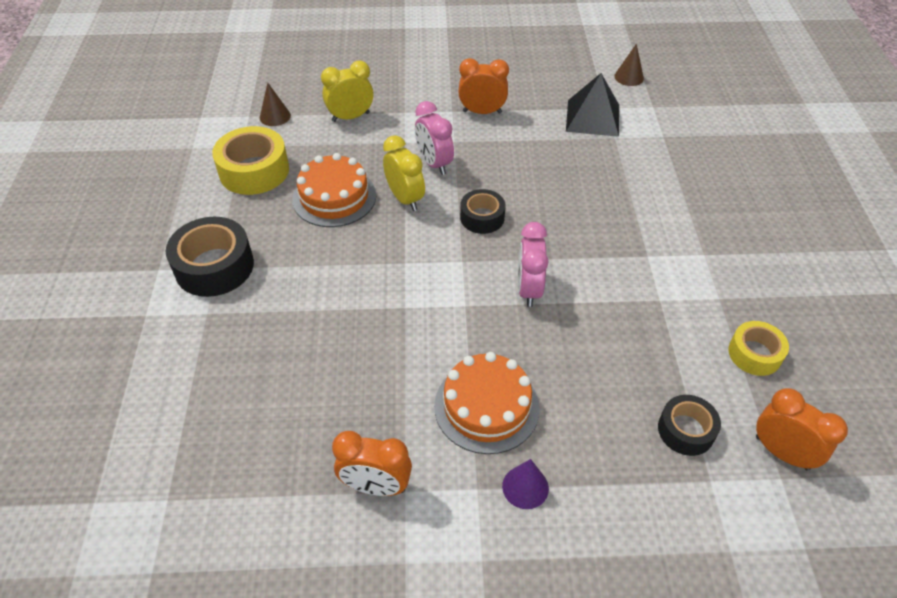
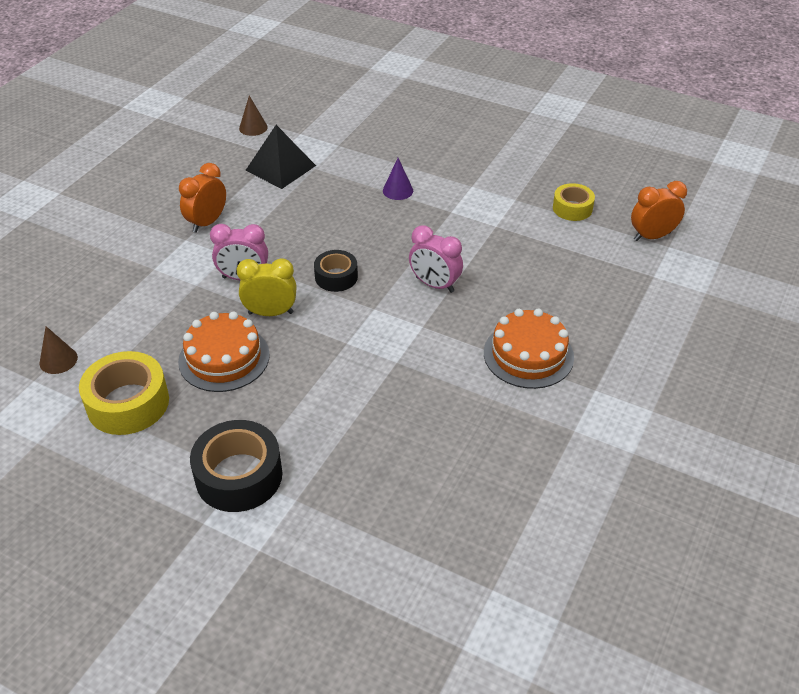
camera: 60 degrees left, 5 degrees down
yellow clock [321,61,373,122] -> none
orange clock [332,431,412,496] -> none
purple cone [502,459,549,509] -> purple cone moved to [383,158,413,200]
black tape [658,395,721,456] -> none

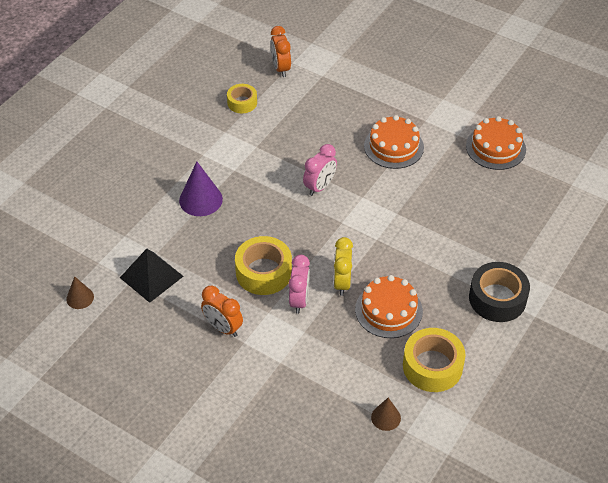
camera: 85 degrees left, 5 degrees up
black tape [314,250,358,292] -> none
purple cone [383,158,413,200] -> purple cone [179,161,223,216], size x1.70
none -> yellow tape [235,236,292,295]
none -> orange cake [466,116,526,170]

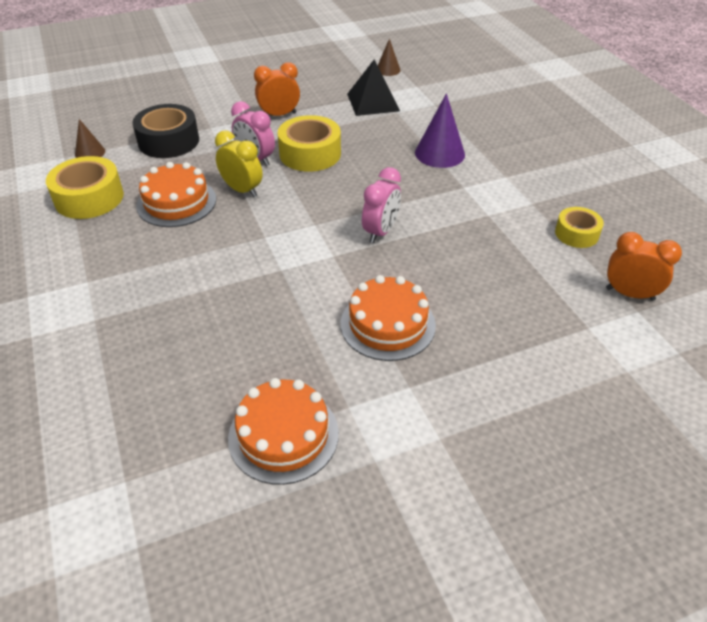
camera: 125 degrees right, 5 degrees down
pink clock [303,144,337,196] -> pink clock turned 135 degrees counterclockwise [362,167,401,243]
black tape [469,262,530,322] -> black tape moved to [132,104,199,158]

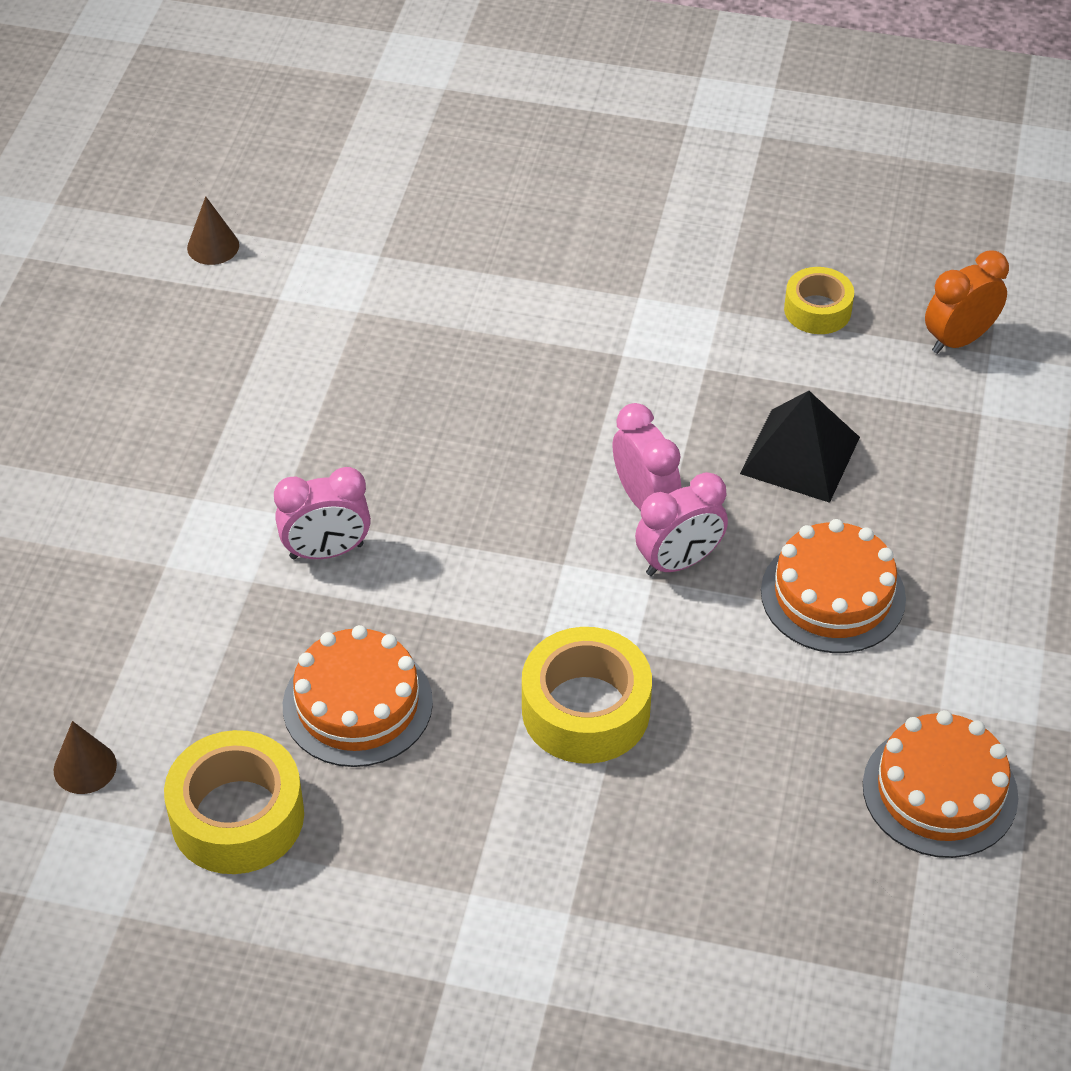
camera: 55 degrees left, 5 degrees up
black tape [132,104,199,158] -> none
yellow clock [215,130,263,197] -> none
orange clock [254,62,300,116] -> none
yellow tape [278,115,341,172] -> yellow tape moved to [522,627,652,764]
black pyramid [347,60,400,116] -> black pyramid moved to [740,391,860,503]
purple cone [415,93,465,168] -> none
none -> pink clock [635,472,728,576]

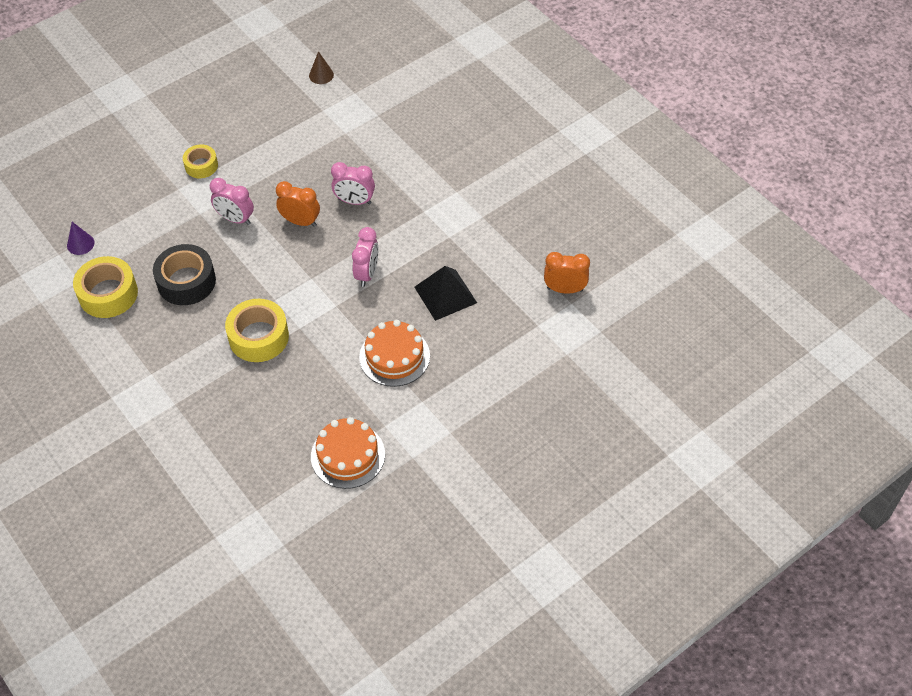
camera: 40 degrees right, 5 degrees up
brown cone [54,721,117,794] -> purple cone [67,222,95,255]
orange cake [283,625,433,767] -> black tape [153,244,216,305]
pink clock [635,472,728,576] -> pink clock moved to [331,162,375,205]
yellow tape [784,267,854,334] -> yellow tape moved to [183,144,218,178]
none -> orange clock [276,181,320,227]

